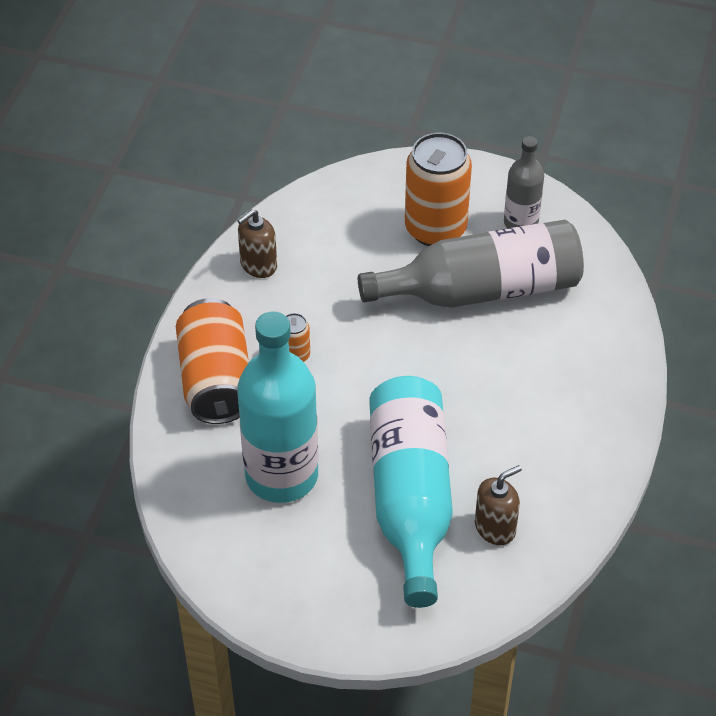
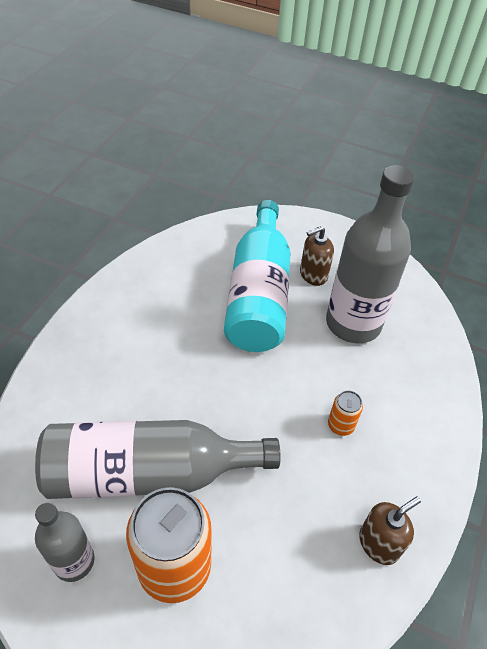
camera: 175 degrees left, 0 degrees up
orange can [176,298,249,424] -> none
turquoise bottle [237,311,318,503] -> grey bottle [326,165,415,343]
brown soap dispenser [475,465,522,545] -> brown soap dispenser moved to [300,226,334,286]

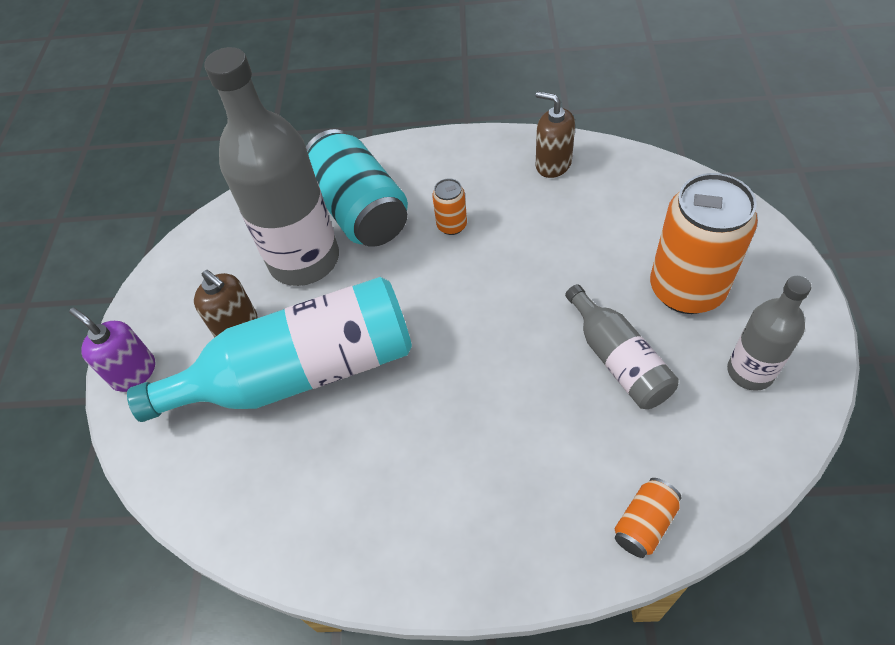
camera: 105 degrees left, 5 degrees up
grey bottle [35,420,280,499] -> grey bottle [565,284,679,409], size x0.54
none -> purple soap dispenser [69,308,155,392]
none -> turquoise can [306,129,408,247]
none -> orange can [615,478,682,558]

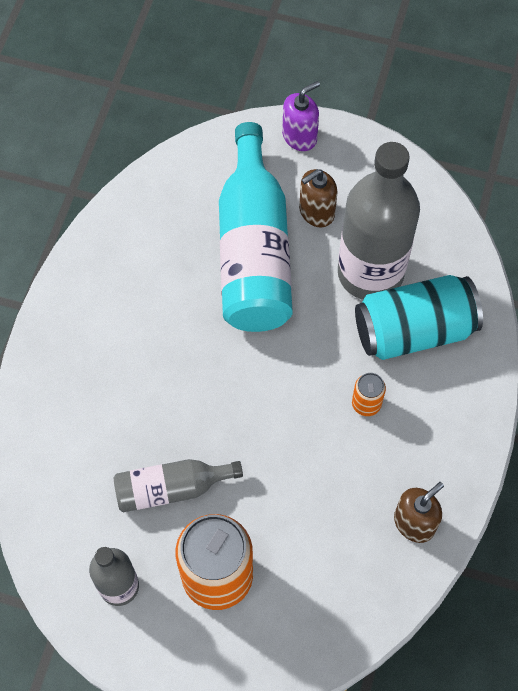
camera: 100 degrees right, 10 degrees up
orange can [615,478,682,558] -> none

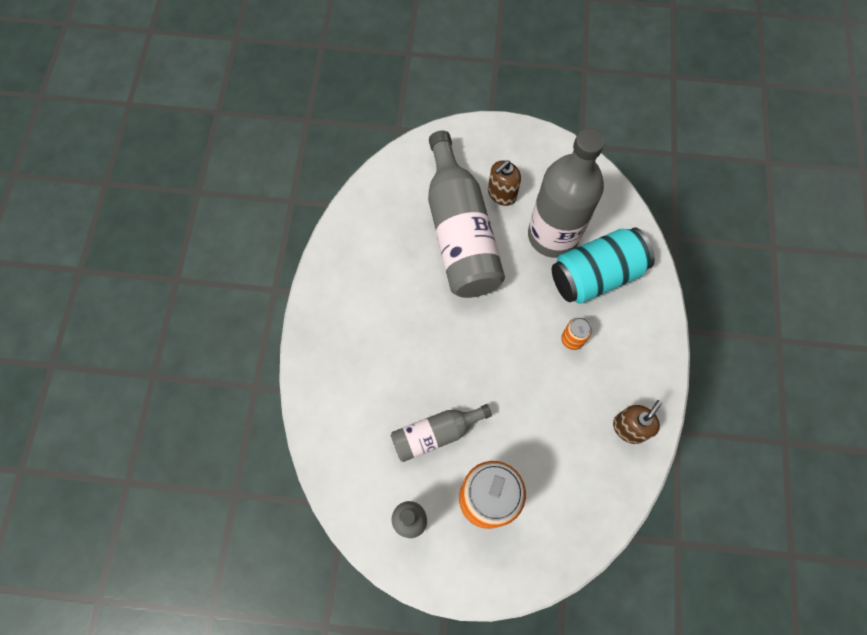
camera: 10 degrees left, 5 degrees up
turquoise bottle [219,122,293,332] -> grey bottle [428,131,505,298]
purple soap dispenser [282,81,320,151] -> none

